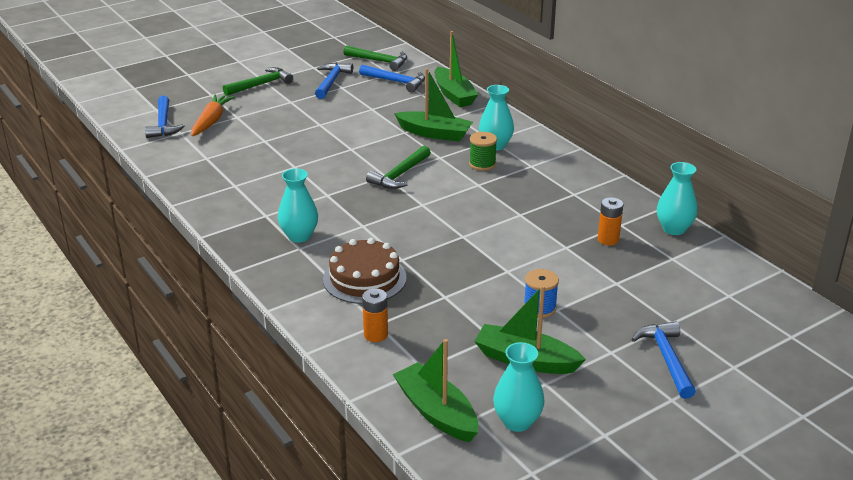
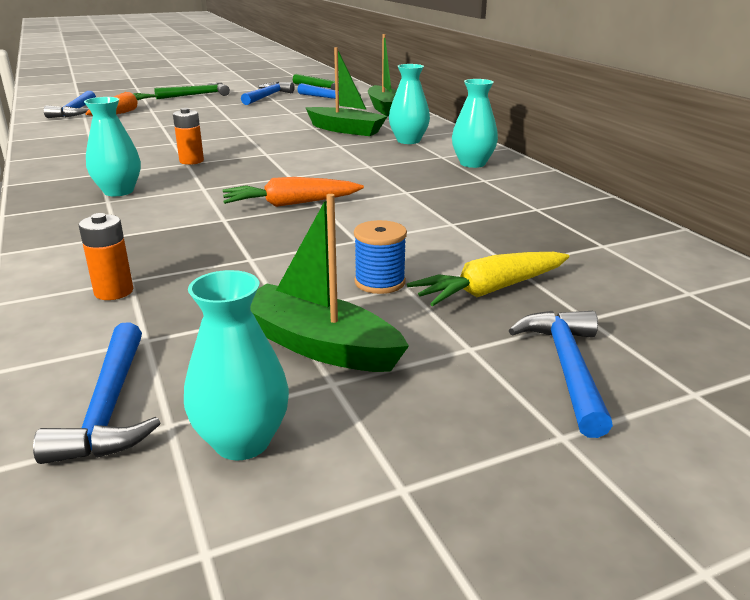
camera: 10 degrees right, 5 degrees down
brown cake [323,238,407,304] -> none
green hammer [366,146,431,189] -> none
green boat [393,339,478,442] -> blue hammer [33,322,160,464]
green spool [469,132,497,171] -> none
orange battery [598,197,623,245] -> orange battery moved to [173,108,204,165]
turquoise vase [657,162,698,235] -> turquoise vase moved to [452,79,498,168]
none -> orange carrot [222,177,364,207]
none -> yellow carrot [407,252,569,306]

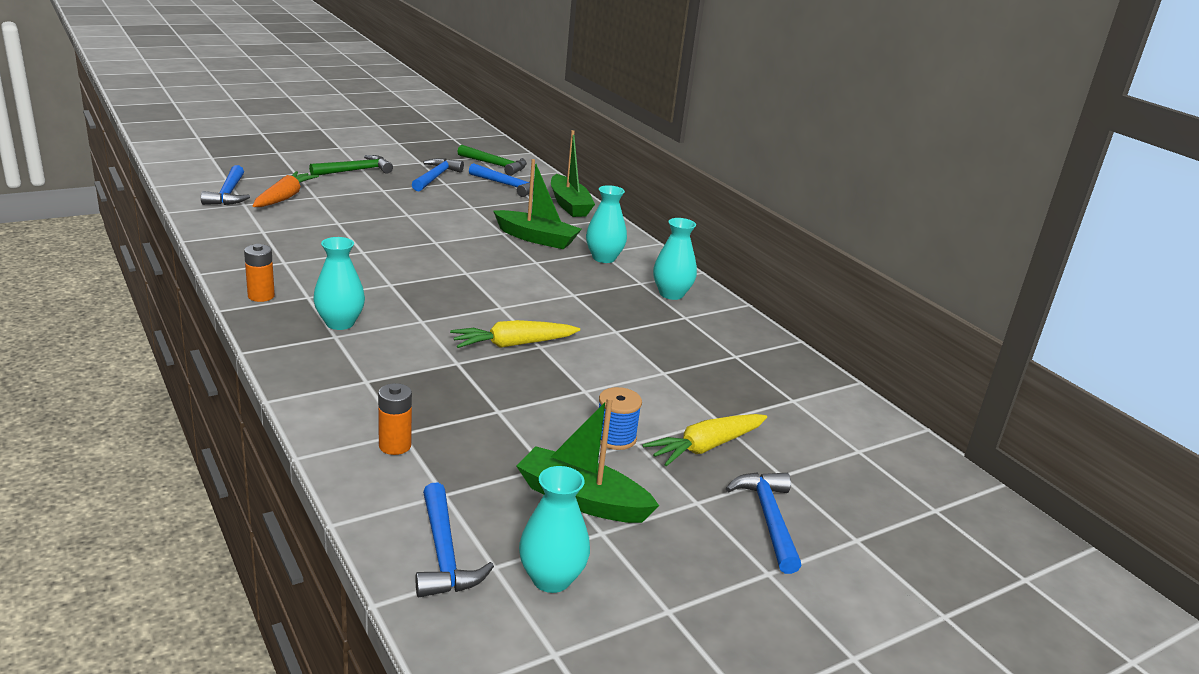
camera: 10 degrees left, 0 degrees up
orange battery [173,108,204,165] -> orange battery moved to [244,244,275,302]
orange carrot [222,177,364,207] -> yellow carrot [450,320,580,348]

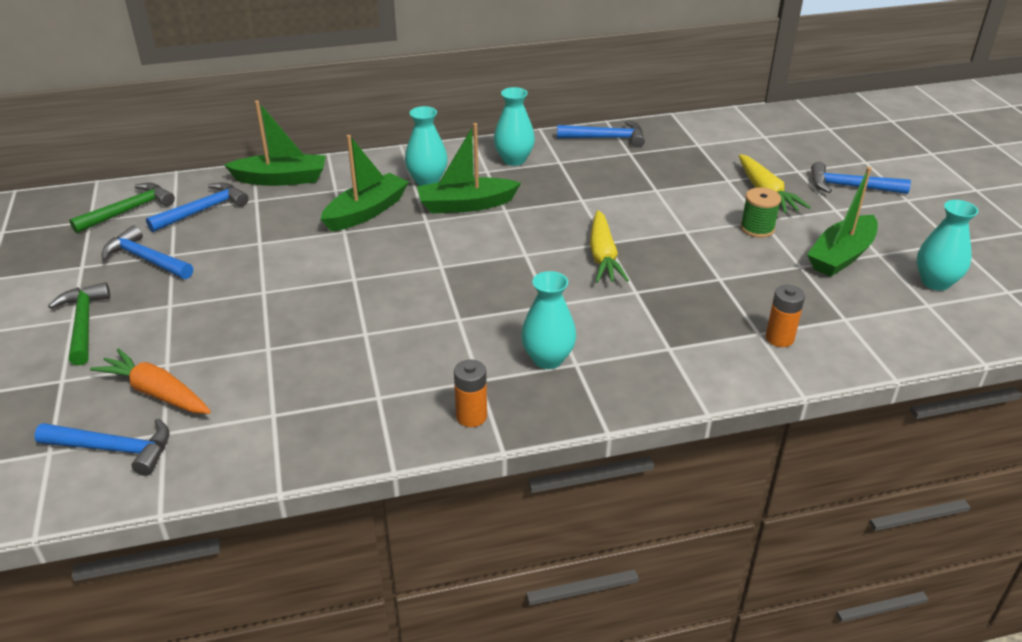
camera: 70 degrees left, 10 degrees up
blue hammer [416,482,494,597] -> blue hammer moved to [557,120,645,148]
blue spool [599,387,642,450] -> green spool [740,187,781,238]
none -> green boat [417,123,521,214]

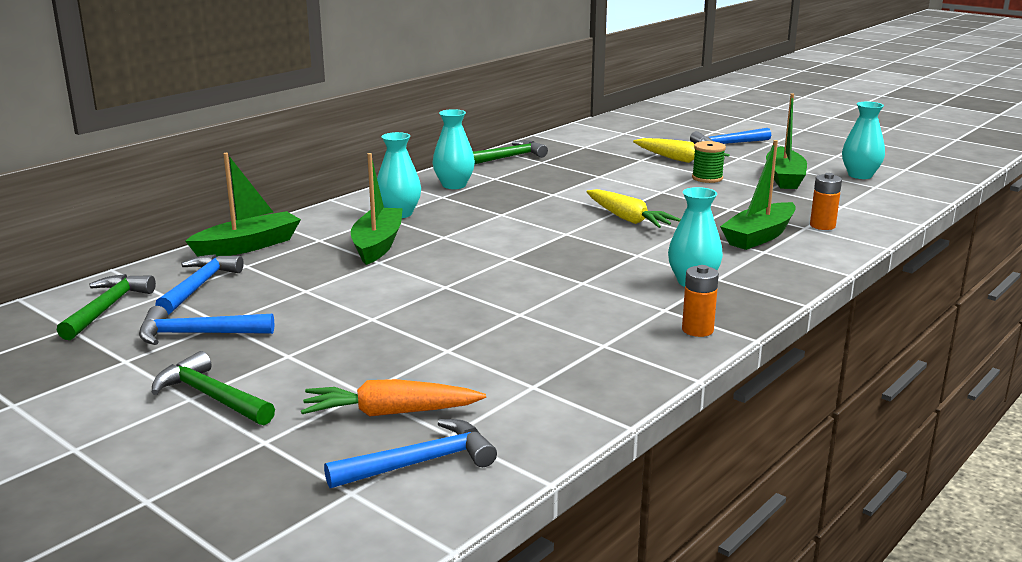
camera: 35 degrees left, 15 degrees down
green boat [417,123,521,214] -> green boat moved to [720,140,796,250]
blue hammer [557,120,645,148] -> green hammer [473,140,548,165]

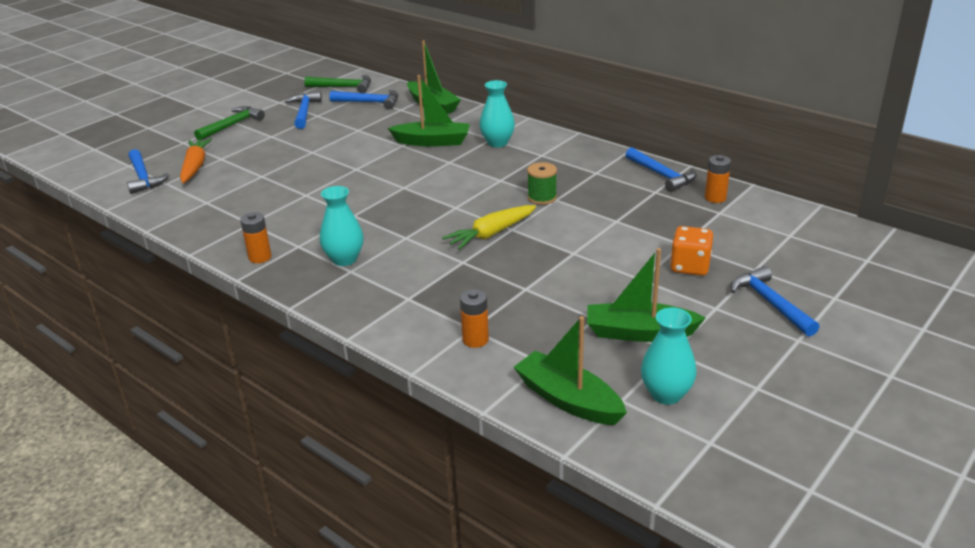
camera: 90 degrees right, 10 degrees up
turquoise vase [433,109,475,189] -> none
green hammer [473,140,548,165] -> blue hammer [626,147,696,192]
yellow carrot [633,138,730,163] -> orange dice [670,226,713,276]
green spool [692,141,726,183] -> green spool moved to [527,162,557,205]
green boat [720,140,796,250] -> green boat moved to [514,316,627,425]
none -> orange battery [705,155,731,203]

